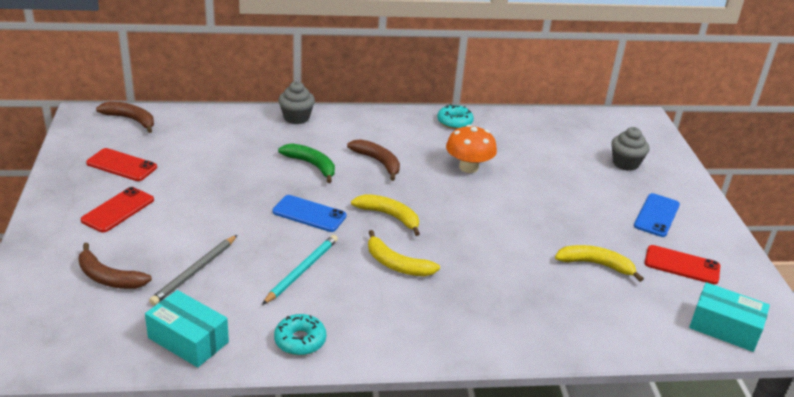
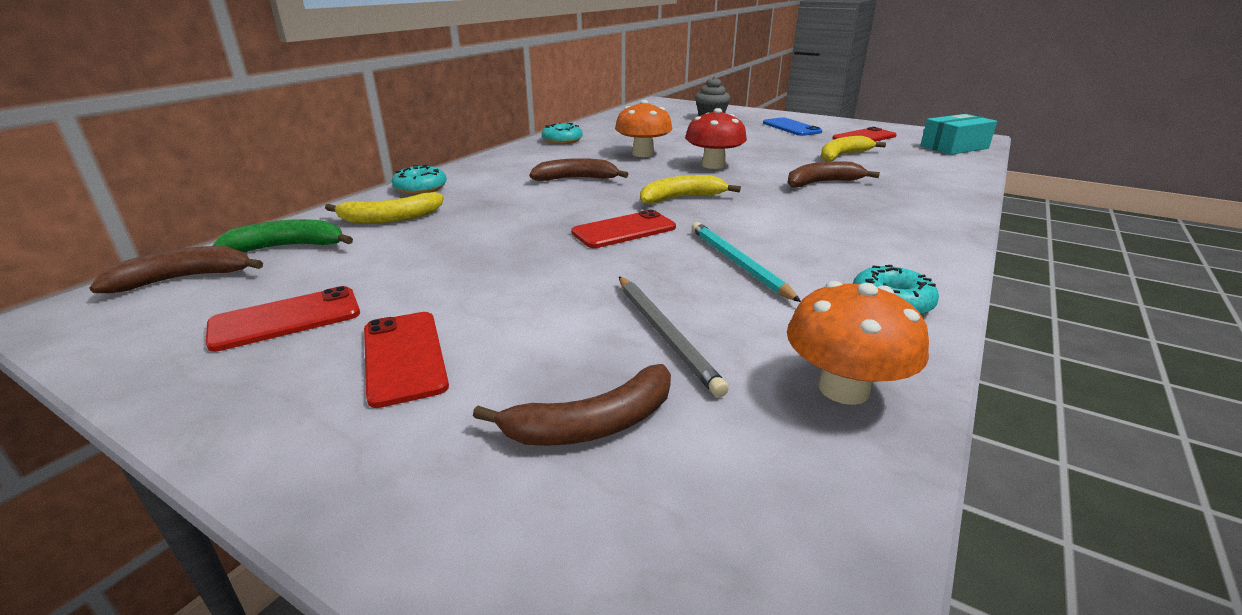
camera: 50 degrees left, 5 degrees down
turquoise box [145,290,229,368] -> orange mushroom [787,281,929,405]
blue phone [272,195,347,232] -> red phone [571,210,676,248]
grey cupcake [278,81,315,124] -> turquoise donut [392,165,447,195]
green banana [278,143,335,183] -> green banana moved to [212,219,353,252]
yellow banana [368,230,440,276] -> yellow banana moved to [325,192,444,224]
none -> red mushroom [685,108,747,169]
none -> brown banana [787,161,880,188]

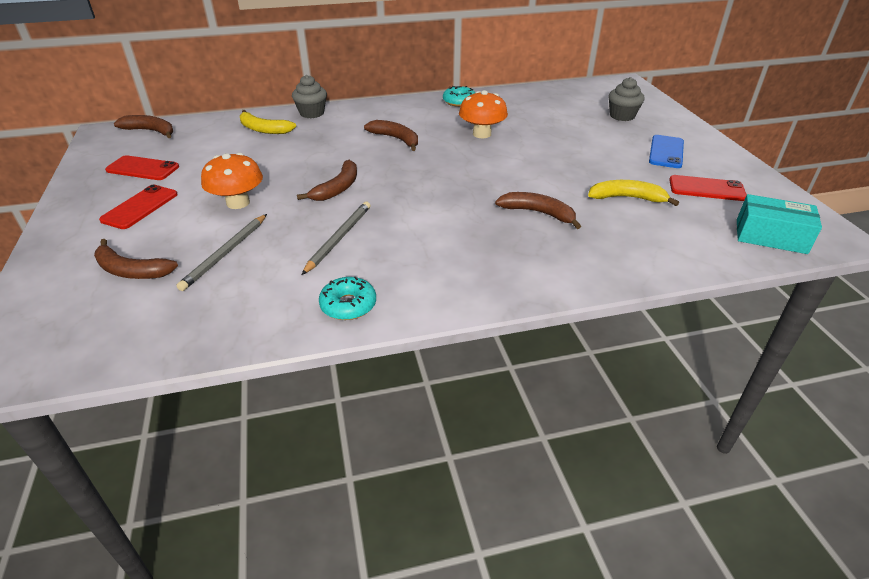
camera: 45 degrees right, 10 degrees up
green banana [212,219,353,252] -> none
turquoise donut [392,165,447,195] -> grey cupcake [292,75,327,118]
red phone [571,210,676,248] -> brown banana [297,160,357,201]
yellow banana [640,175,741,204] -> none
red mushroom [685,108,747,169] -> none
turquoise pencil [691,222,801,302] -> grey pencil [302,202,371,275]
orange mushroom [787,281,929,405] -> orange mushroom moved to [201,153,263,209]

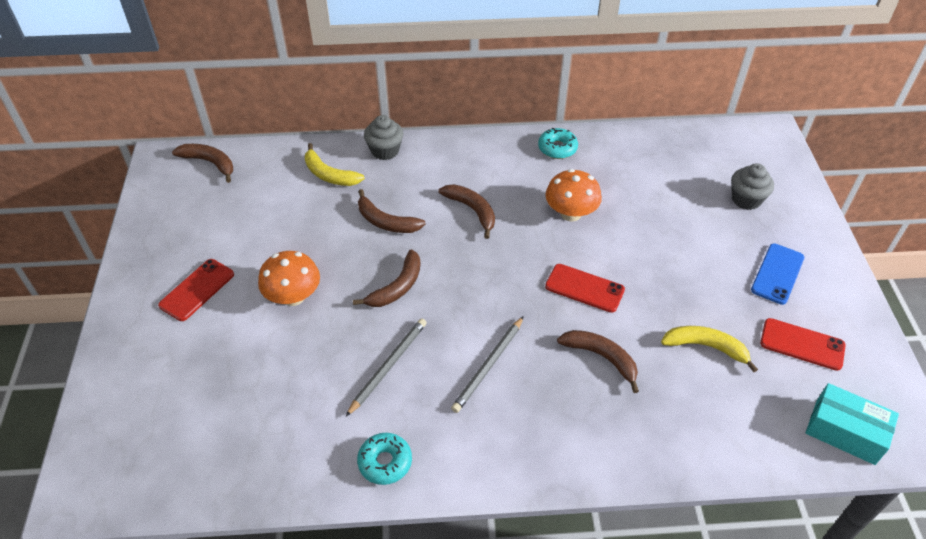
camera: 10 degrees right, 10 degrees up
brown banana [94,239,178,279] -> brown banana moved to [358,189,426,233]
red phone [105,155,179,180] -> red phone moved to [545,264,625,313]
grey pencil [176,214,267,291] -> grey pencil moved to [451,316,524,413]

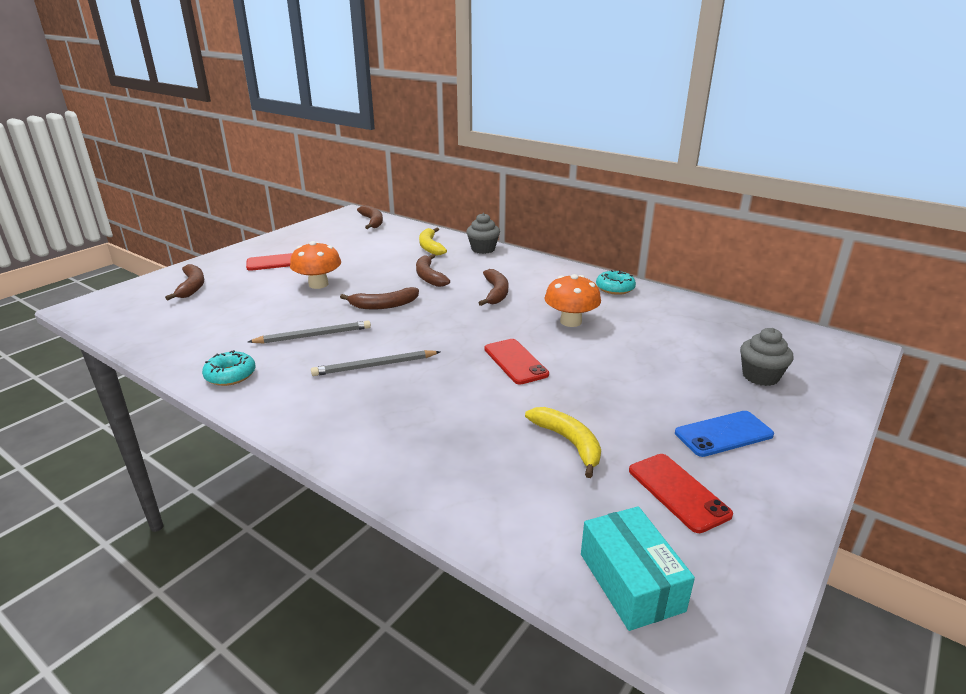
camera: 40 degrees right, 20 degrees down
brown banana [557,330,639,393] -> brown banana moved to [165,264,204,300]

